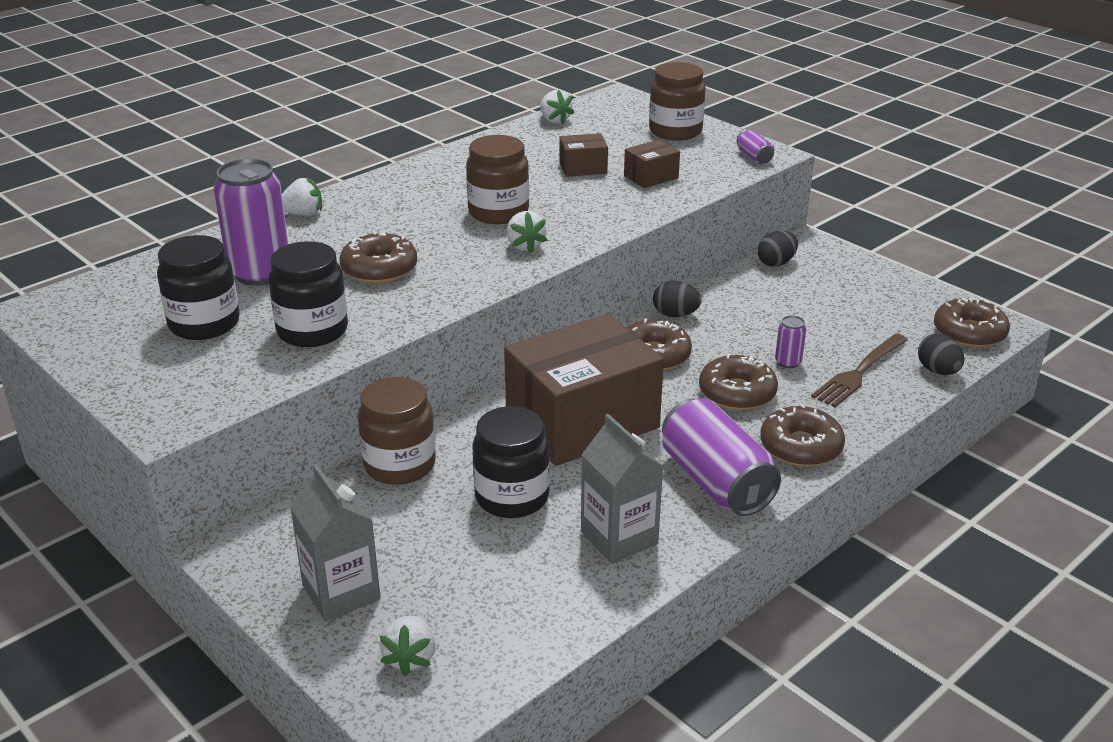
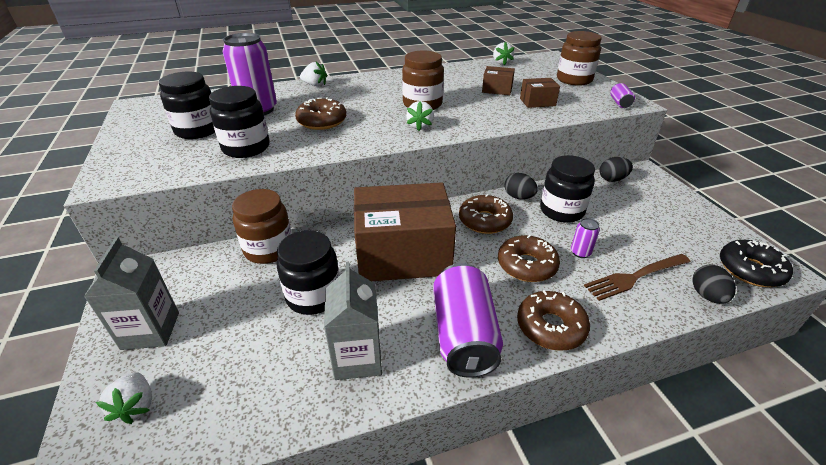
camera: 25 degrees right, 5 degrees up
white strawberry [380,616,435,676] -> white strawberry turned 45 degrees counterclockwise [96,372,152,424]
brown donut [934,298,1010,348] -> black donut [720,240,793,287]
none -> black jar [540,155,595,223]

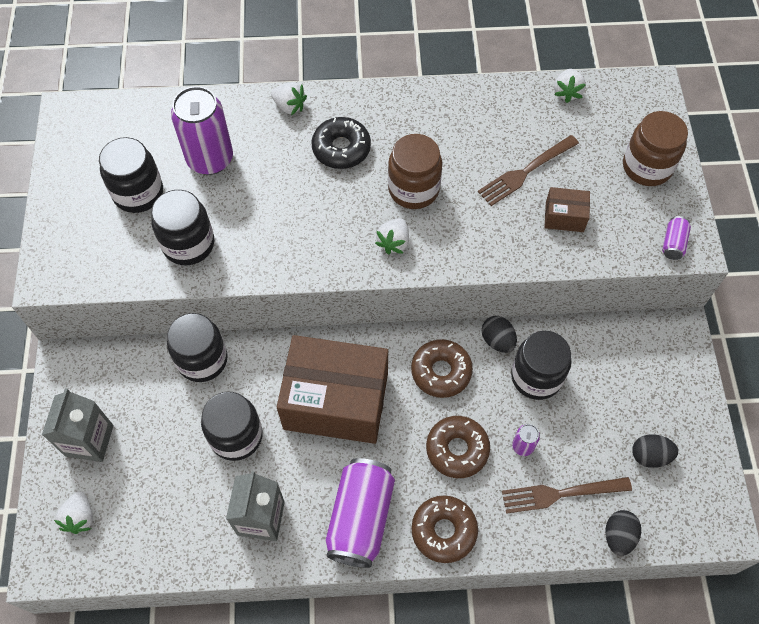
camera: 15 degrees right, 25 degrees up
brown jar [232,189,292,264] -> black jar [167,313,228,382]
brown donut [295,97,346,130] -> none
brown box [482,66,515,95] -> brown fork [478,135,579,206]
black egg [599,157,633,182] -> black egg moved to [632,434,678,468]
black donut [720,240,793,287] -> black donut moved to [312,117,371,169]

